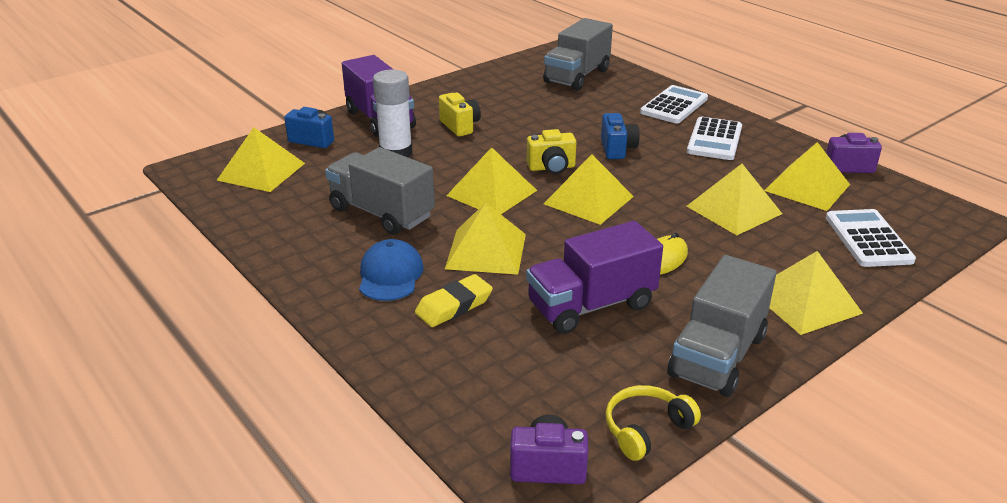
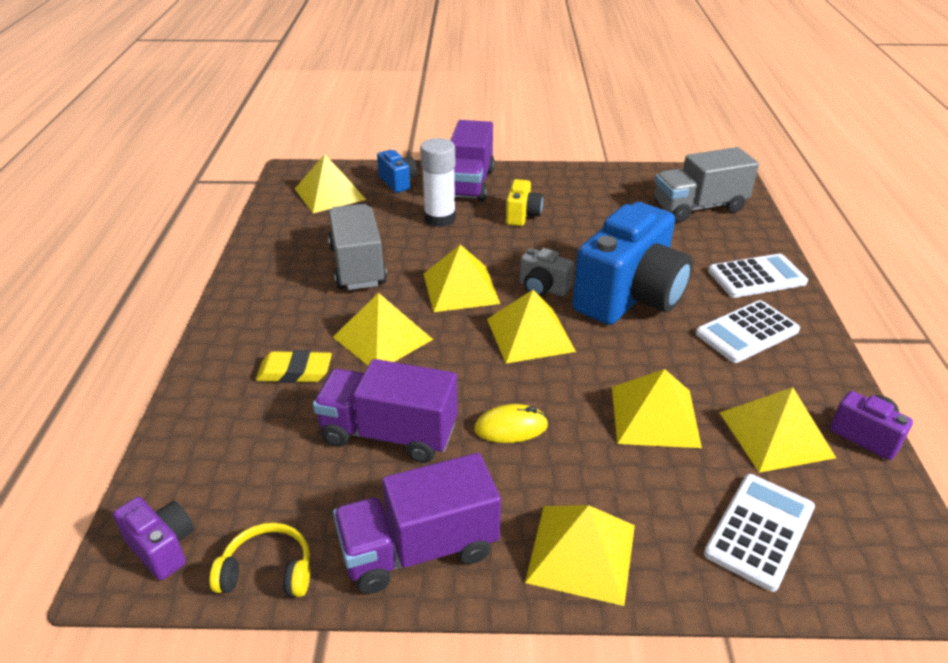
camera: 40 degrees right, 5 degrees up
blue cap [359,239,424,301] -> none
yellow camera [527,129,576,174] -> grey camera [520,248,574,297]
blue camera [601,113,640,159] -> blue camera [572,202,693,325], size x2.24
grey truck [667,255,777,397] -> purple truck [333,453,501,594]

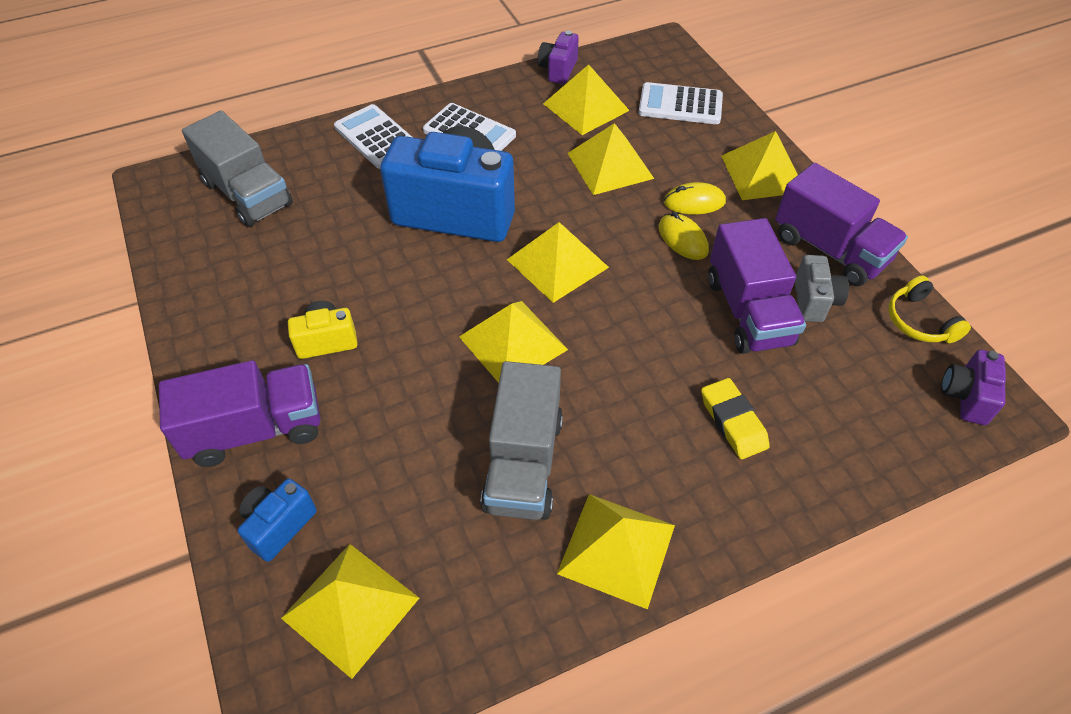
camera: 115 degrees left, 15 degrees up
grey truck [328,204,387,290] -> grey truck turned 45 degrees counterclockwise [481,361,563,520]
yellow pyramid [333,293,433,366] -> yellow pyramid moved to [557,494,675,609]
white glue stick [420,138,456,227] -> none
grey camera [520,248,574,297] -> grey camera moved to [795,255,849,322]
none -> yellow mouse [664,182,726,214]

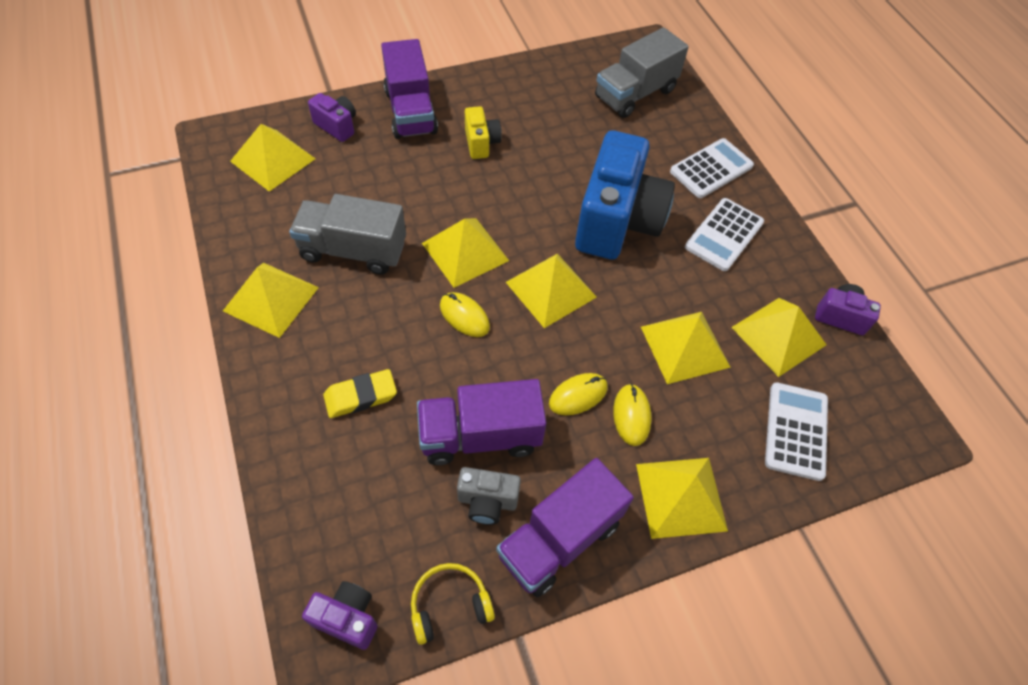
camera: 90 degrees right, 5 degrees up
blue camera [238,478,317,562] -> purple camera [308,93,356,142]
none -> yellow mouse [440,292,490,337]

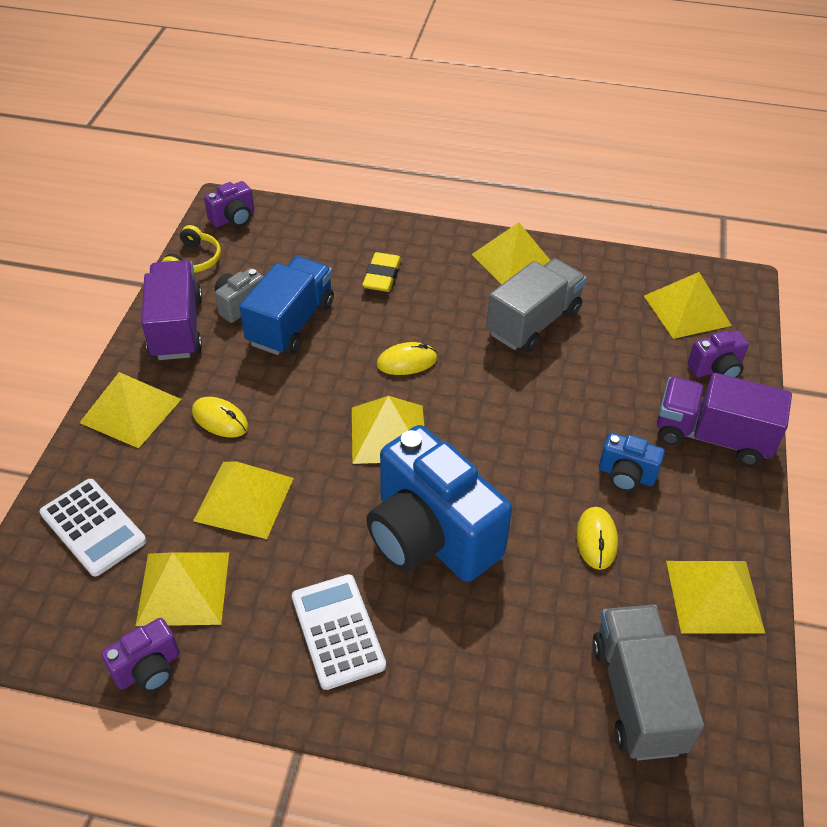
camera: 125 degrees right, 10 degrees down
purple truck [417,379,546,465] -> blue truck [239,256,334,355]
yellow pyramid [422,218,509,288] -> yellow pyramid moved to [666,561,765,634]
yellow camera [465,106,502,159] -> blue camera [599,433,665,491]
yellow mouse [549,373,608,415] -> yellow mouse moved to [576,507,618,570]
white calculator [670,138,754,198] -> none

